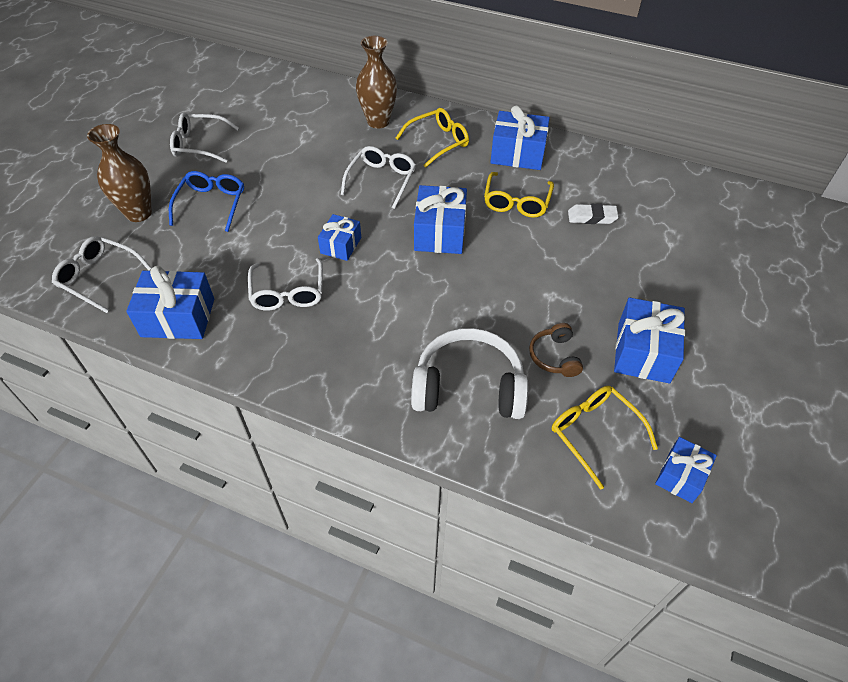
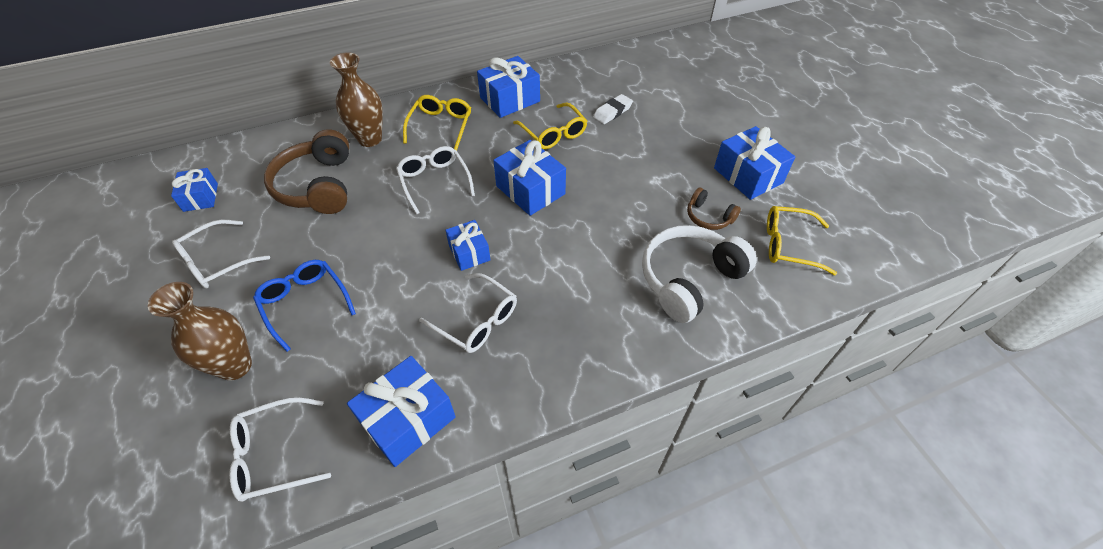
camera: 45 degrees left, 0 degrees up
blue gift [655,437,717,503] -> blue gift moved to [171,168,218,212]
none -> brown headphones [264,129,349,214]

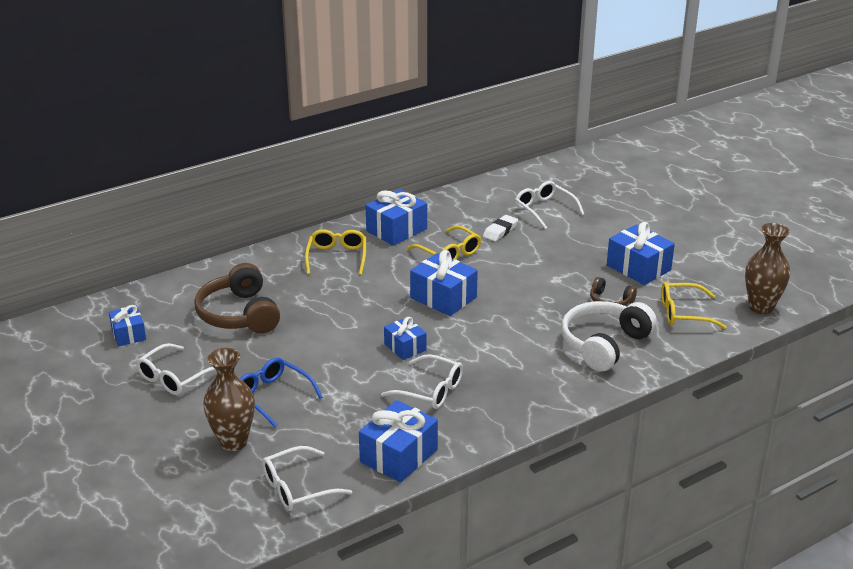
camera: 10 degrees left, 20 degrees down
brown vase [330,52,383,147] -> brown vase moved to [745,223,790,314]
white glasses [396,146,475,215] -> white glasses moved to [515,181,585,229]

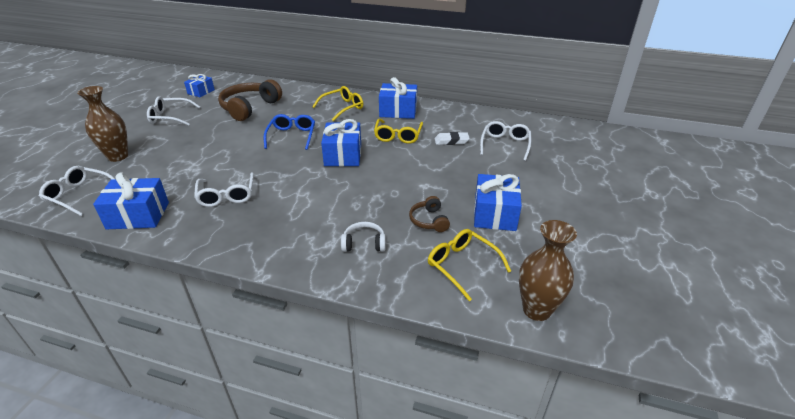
camera: 50 degrees right, 5 degrees up
blue glasses [240,357,323,427] -> blue glasses moved to [264,114,315,150]
blue gift [384,317,426,360] -> none
white headphones [561,301,657,372] -> white headphones [341,222,386,252], size x0.51

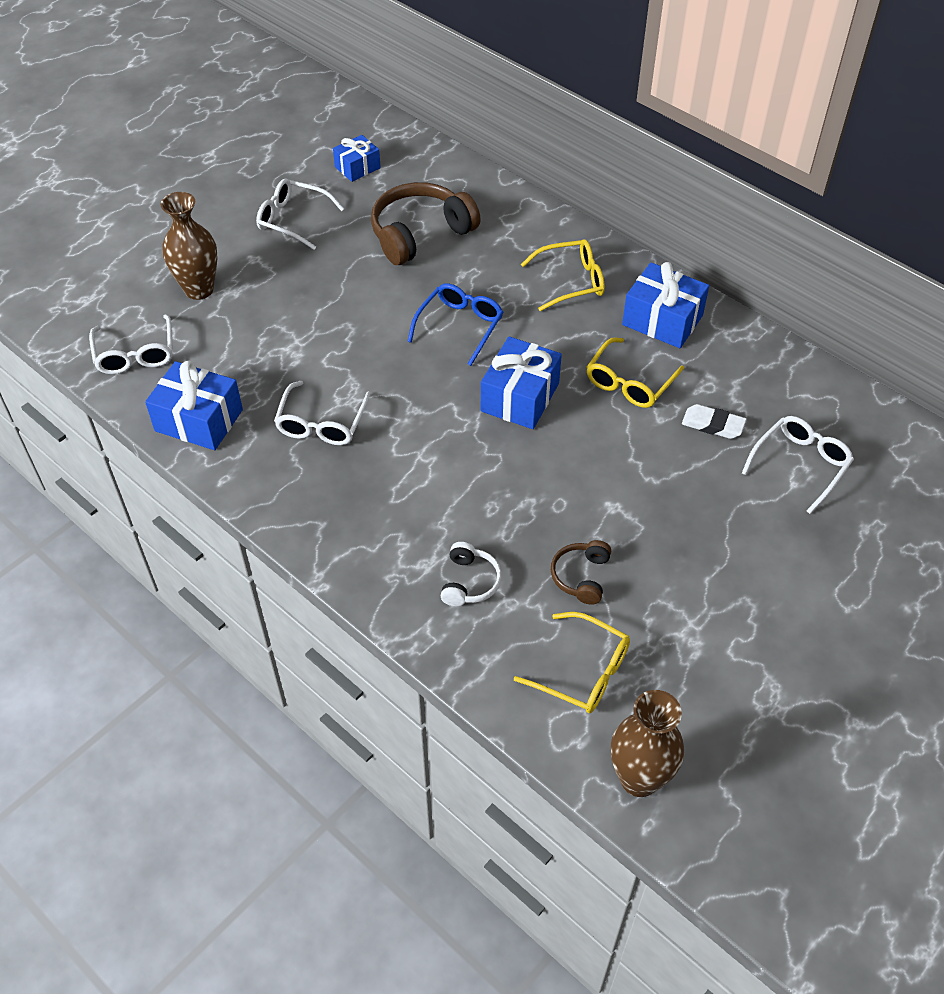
camera: 25 degrees right, 15 degrees up
white glasses [39,166,115,216] -> white glasses turned 150 degrees counterclockwise [89,314,173,374]
white headphones [341,222,386,252] -> white headphones turned 75 degrees clockwise [441,542,502,606]
yellow glasses [428,229,511,301] -> yellow glasses turned 135 degrees clockwise [514,612,630,713]
blue gift [474,174,522,231] -> none

